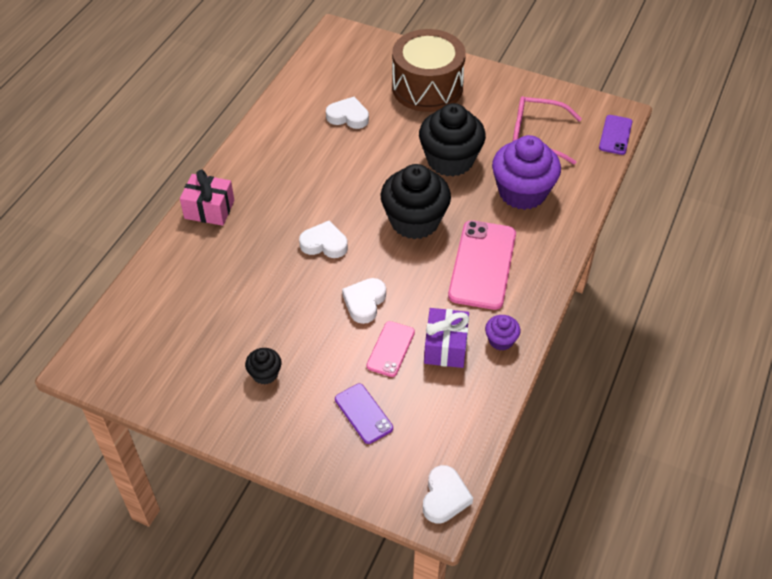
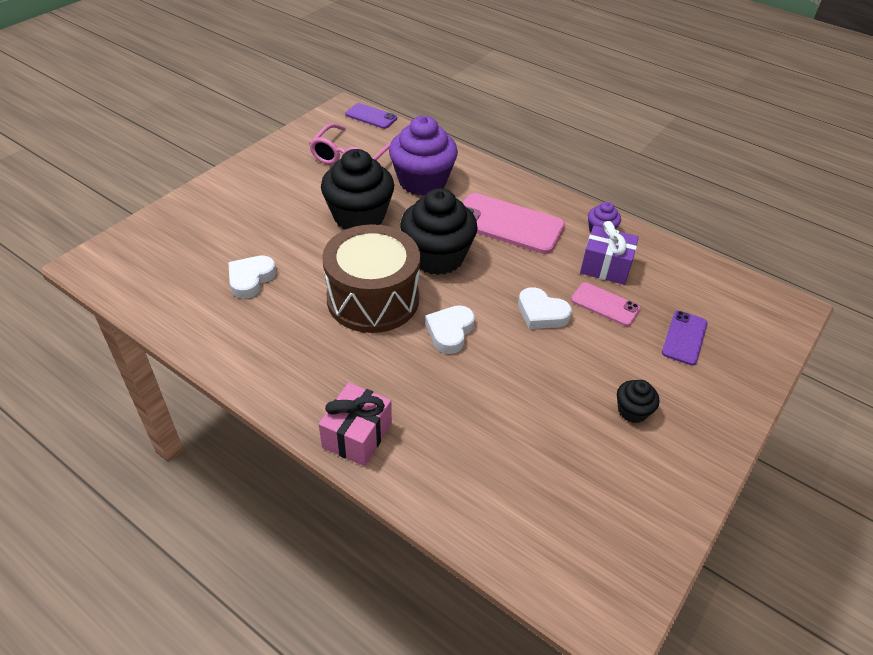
camera: 80 degrees left, 5 degrees down
purple phone [335,384,393,444] -> purple phone turned 45 degrees counterclockwise [662,311,708,365]
brown drum [392,29,466,112] -> brown drum moved to [322,224,420,333]
white heart [423,465,473,523] -> none

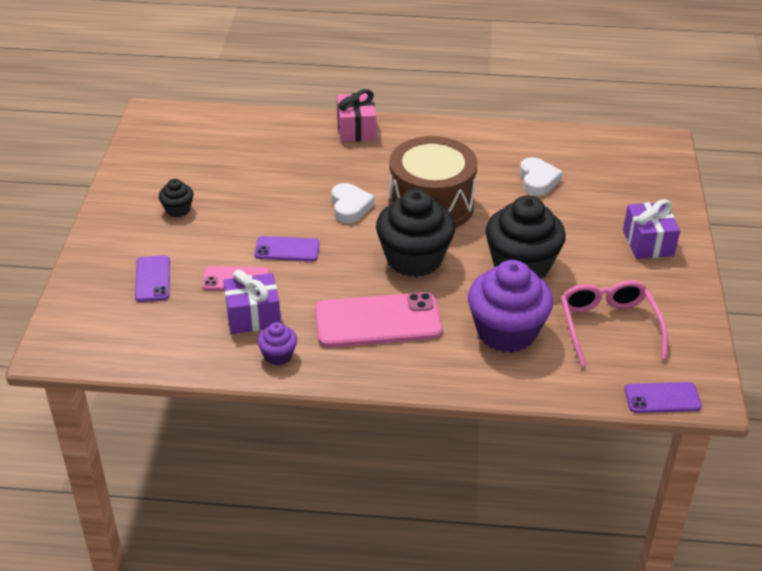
camera: 150 degrees right, 5 degrees down
white heart [518,287,572,329] -> purple phone [254,236,320,261]
none -> purple gift [623,199,680,259]

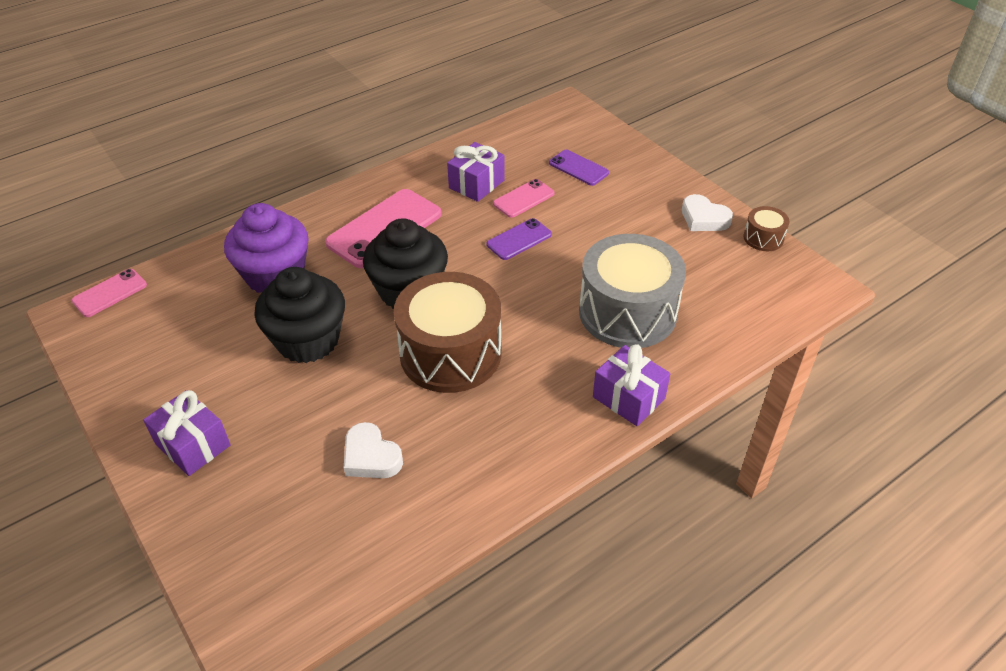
camera: 140 degrees right, 5 degrees up
black cupcake [159,179,194,217] -> none
purple cupcake [257,322,297,365] -> none
white heart [331,183,375,223] -> white heart moved to [682,194,733,231]
pink gift [337,89,376,142] -> purple gift [593,344,670,426]
pink glasses [561,280,668,368] -> none
purple phone [624,382,702,413] -> pink phone [72,269,147,317]
none -> grey drum [579,234,686,348]
none -> brown drum [743,206,789,251]

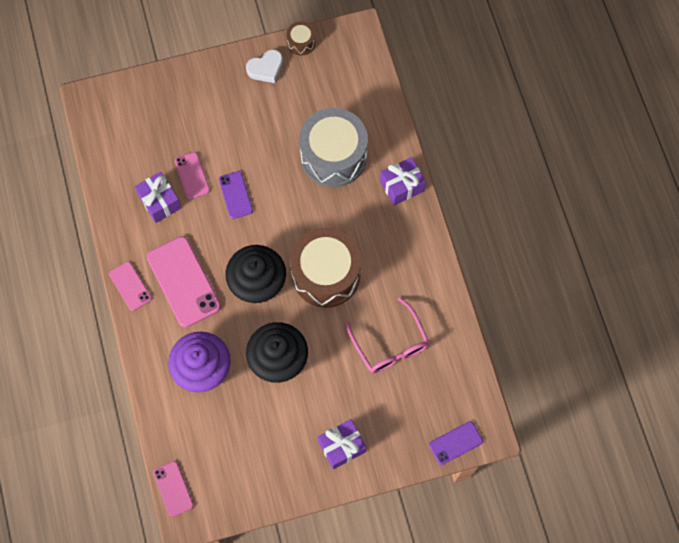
camera: 70 degrees left, 25 degrees up
white heart [344,422,403,478] -> pink glasses [345,297,430,373]
purple phone [549,150,609,186] -> purple phone moved to [429,421,483,465]
none -> pink phone [109,262,152,311]

